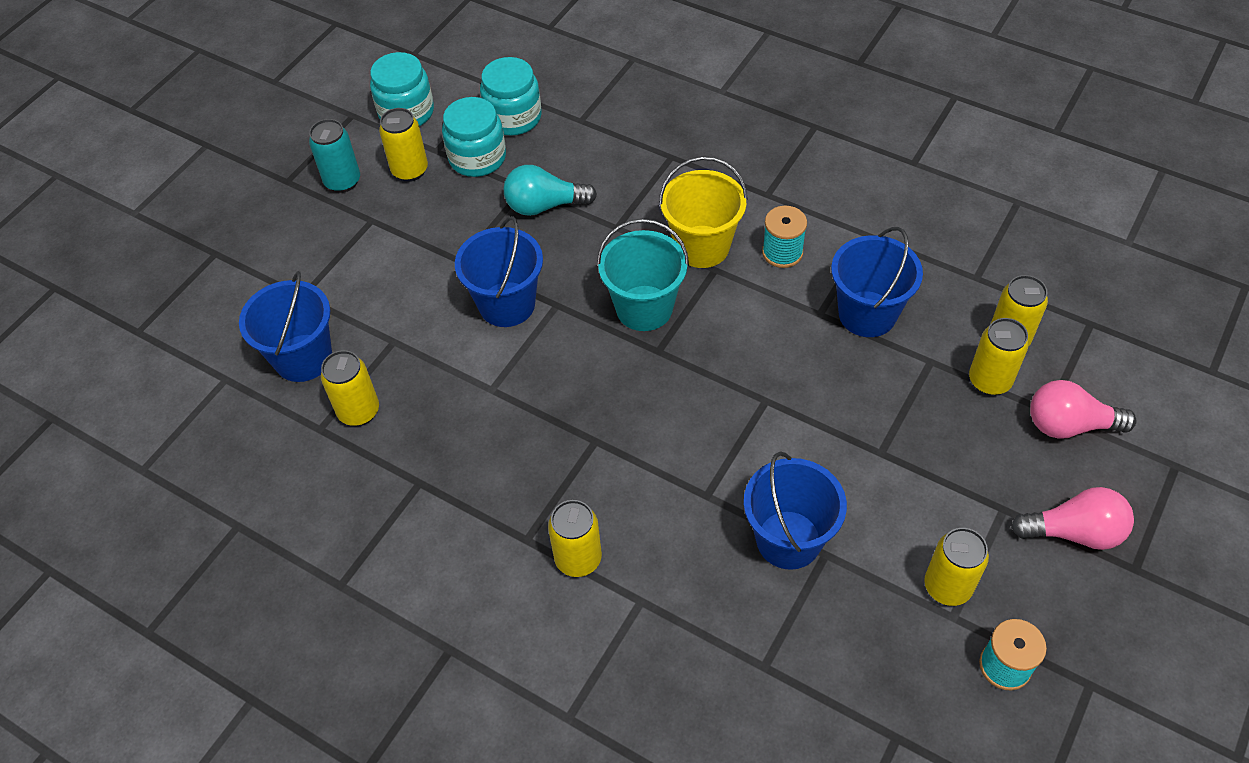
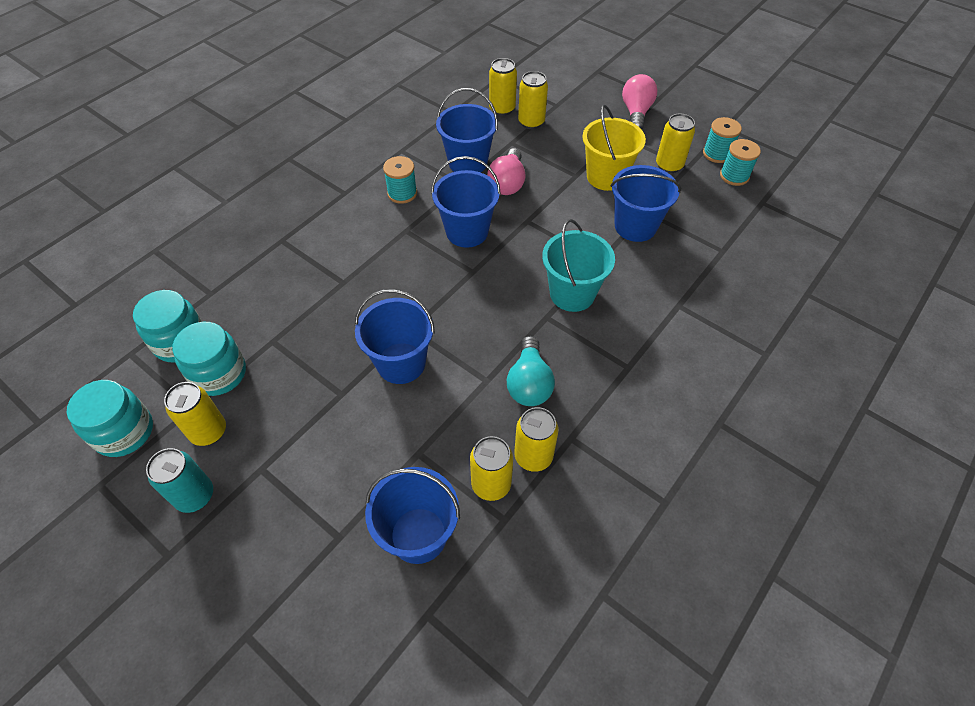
camera: 85 degrees left, 0 degrees up
turquoise light bulb [504,165,597,216] -> turquoise light bulb moved to [507,336,555,406]
yellow can [548,500,602,577] -> yellow can moved to [514,407,559,472]
turquoise bucket [597,219,689,331] -> turquoise bucket moved to [542,219,615,312]
yellow bucket [659,156,748,268] -> yellow bucket moved to [582,105,646,191]
pink light bulb [1030,380,1137,439] -> pink light bulb moved to [487,148,525,195]
none -> blue bucket [431,156,501,248]
none -> turquoise spool [720,139,761,186]

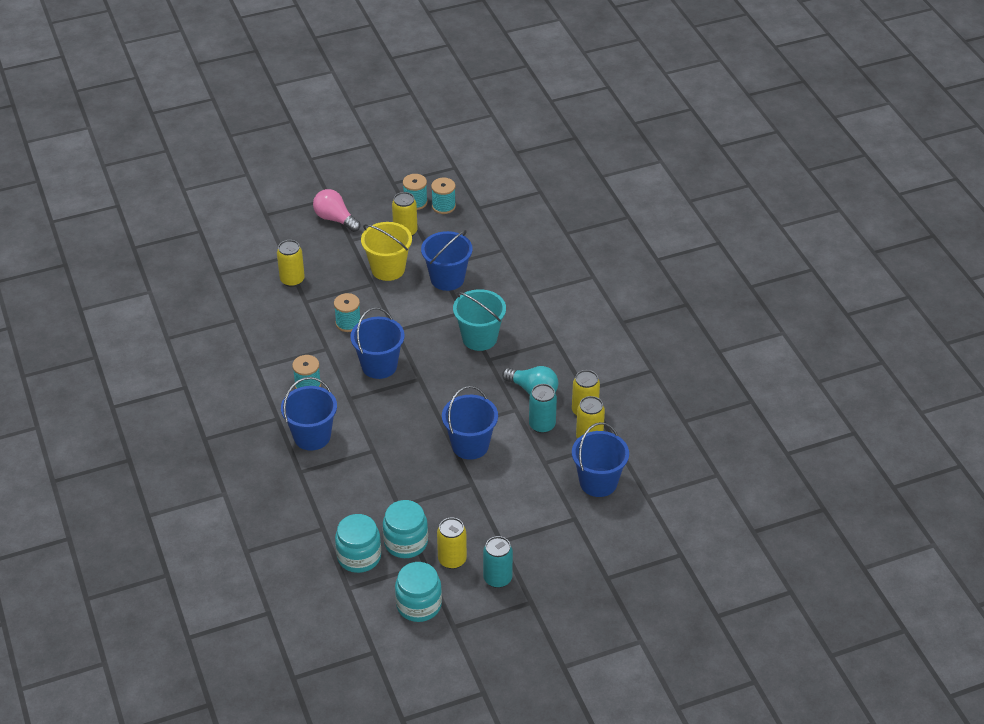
camera: 60 degrees left, 10 degrees down
blue bucket [436,88,498,173] -> blue bucket moved to [281,377,337,451]
pink light bulb [487,148,525,195] -> turquoise spool [334,293,360,332]
yellow can [489,58,517,116] -> none
none -> turquoise can [529,384,557,434]

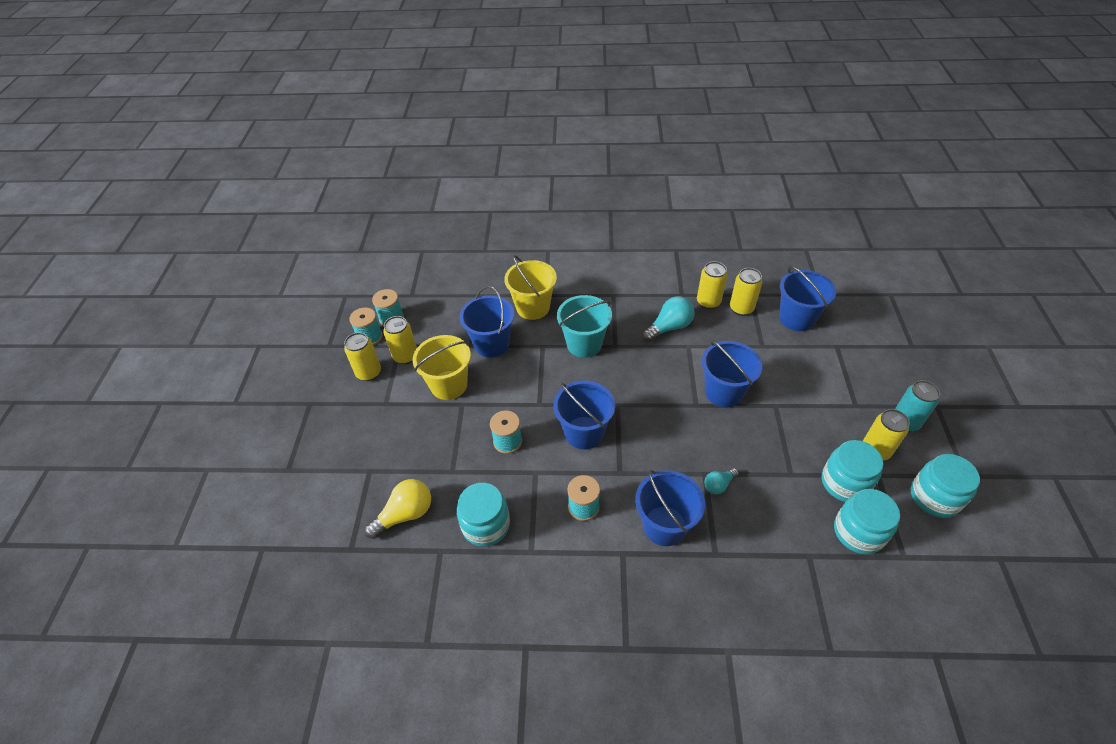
camera: 65 degrees left, 5 degrees up
yellow can [277,240,305,287] -> yellow can moved to [344,332,381,381]
pink light bulb [313,189,361,232] -> none
turquoise can [529,384,557,434] -> none
none -> yellow light bulb [364,479,431,539]
none -> turquoise jar [457,483,510,547]
none -> yellow bucket [504,255,557,320]
none -> turquoise light bulb [704,468,739,494]

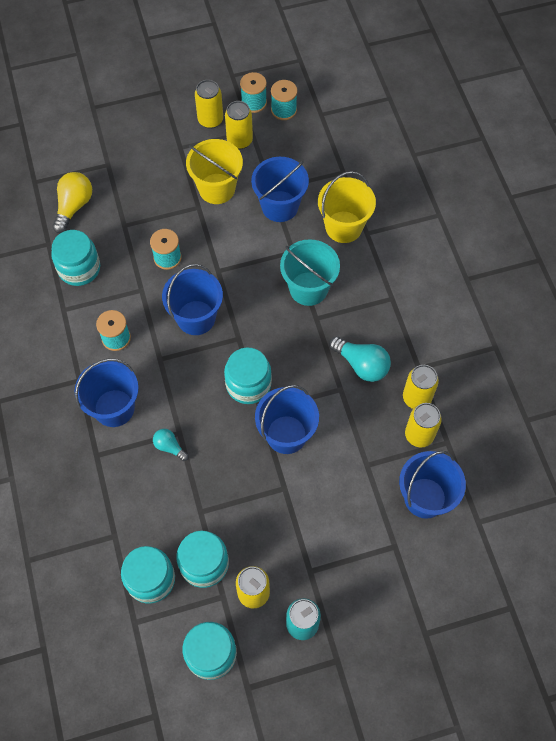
camera: 70 degrees right, 15 degrees up
yellow light bulb [364,479,431,539] -> yellow light bulb turned 105 degrees counterclockwise [52,172,92,233]
none -> turquoise jar [224,347,272,404]

